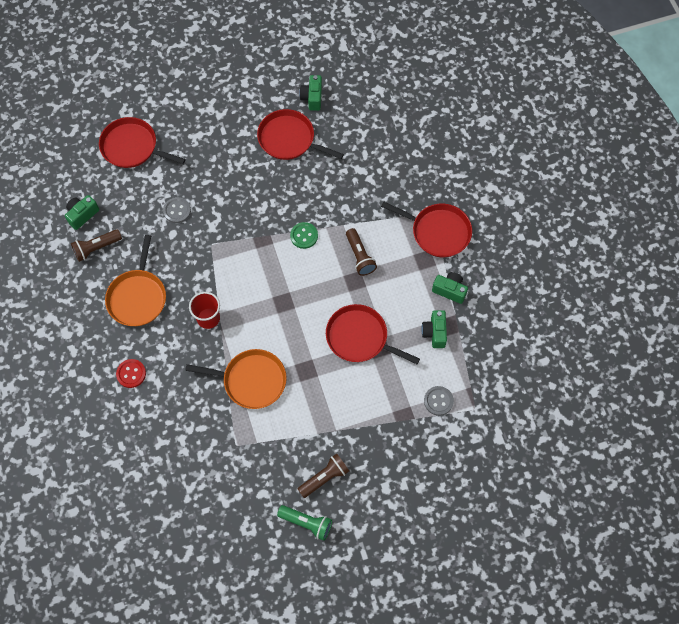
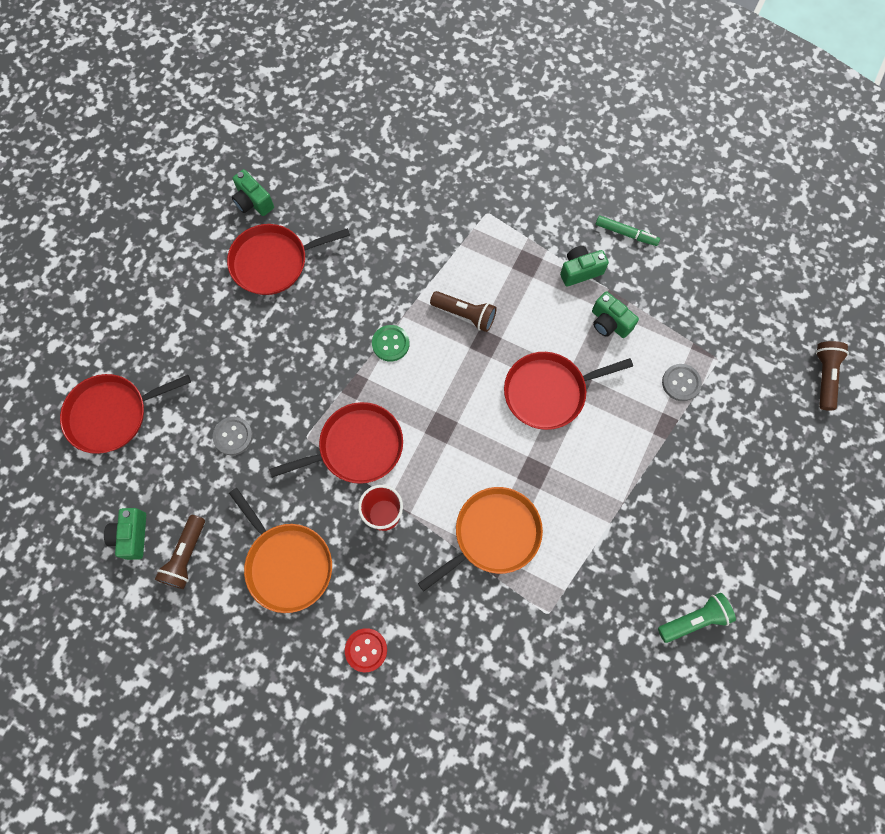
camera: 45 degrees left, 5 degrees up
brown flashlight [298,453,349,498] -> brown flashlight moved to [816,341,849,411]
red pan [381,202,472,257] -> red pan moved to [269,402,403,484]
none -> green marker [596,216,660,246]

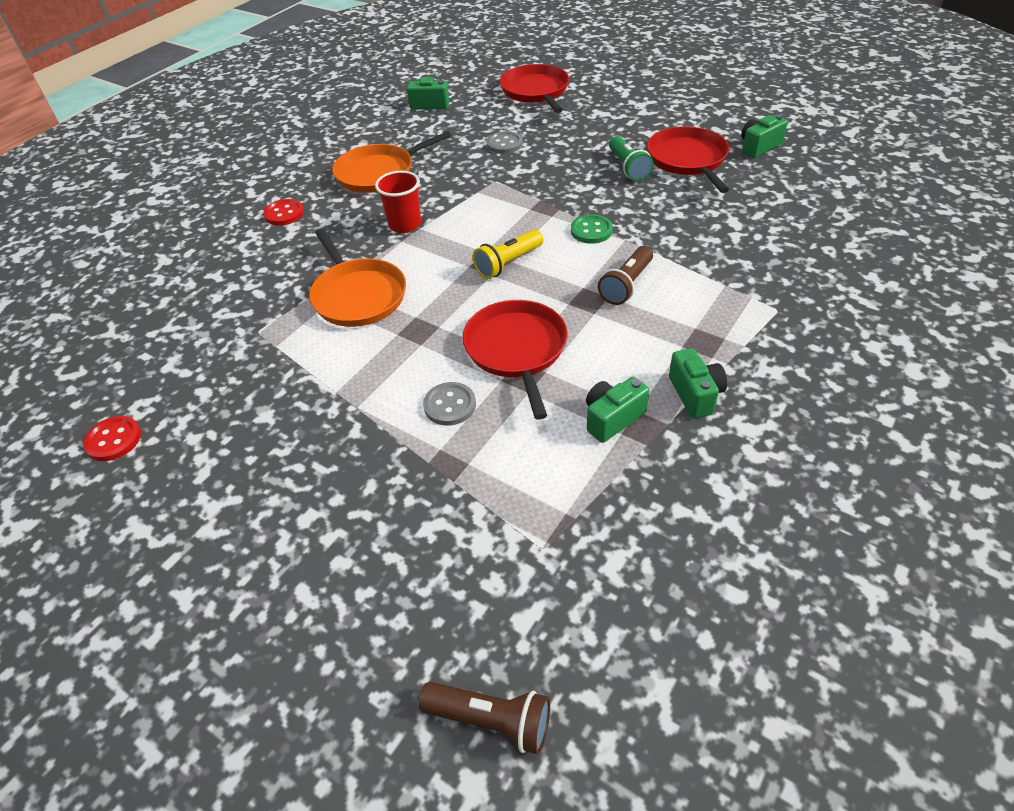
camera: 100 degrees right, 25 degrees down
brown flashlight [155,515,205,589] -> none
red pan [269,402,403,484] -> none
green marker [596,216,660,246] -> none
green flashlight [658,593,736,643] -> green flashlight moved to [609,136,654,181]
grey button [662,364,702,401] -> grey button moved to [423,382,476,426]
none -> red button [83,416,141,461]
none -> yellow flashlight [473,230,543,279]

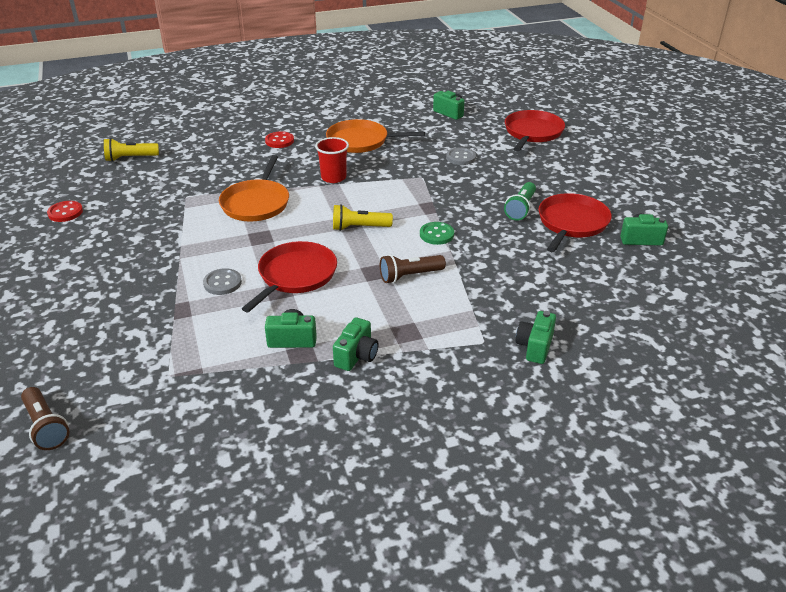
camera: 35 degrees right, 10 degrees down
none -> yellow flashlight [104,138,159,162]
none -> green camera [515,311,556,364]

